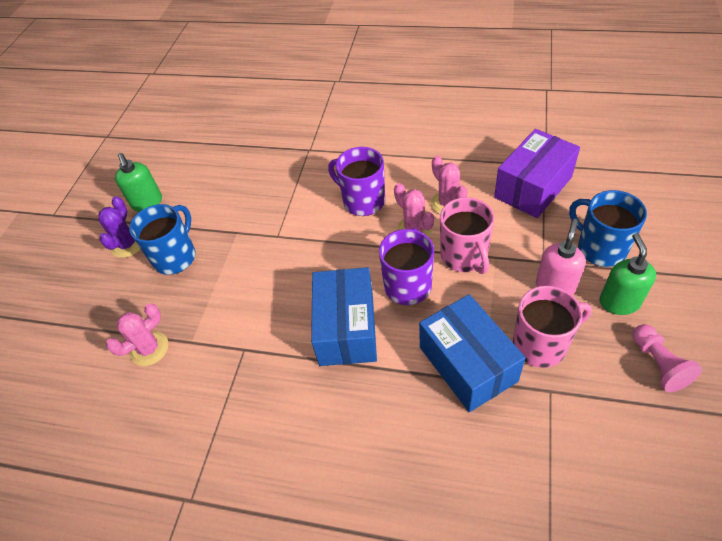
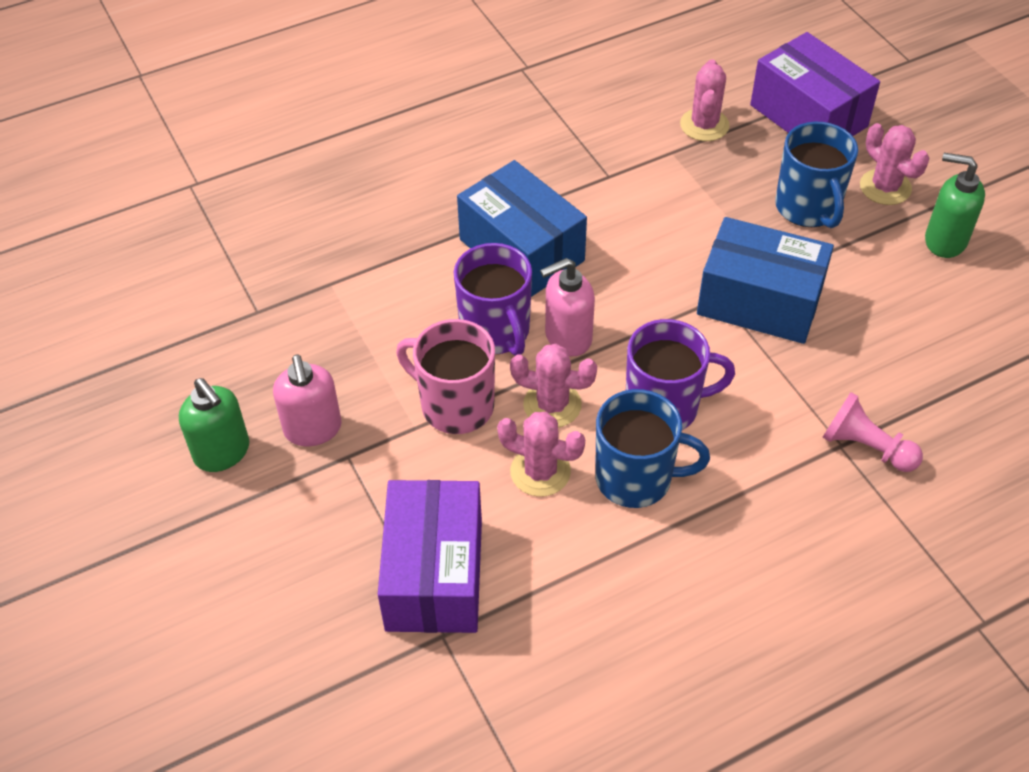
camera: 135 degrees right, 0 degrees up
purple cactus [99,197,140,258] -> pink cactus [860,123,929,205]
blue box [419,294,526,412] -> blue box moved to [697,217,834,344]
pink mug [513,286,592,368] -> none
blue mug [569,190,647,267] -> blue mug moved to [595,389,710,508]
pink pawn [633,324,702,392] -> pink pawn moved to [822,392,923,472]
none -> pink soap dispenser [540,258,595,356]
none -> purple box [750,32,880,136]

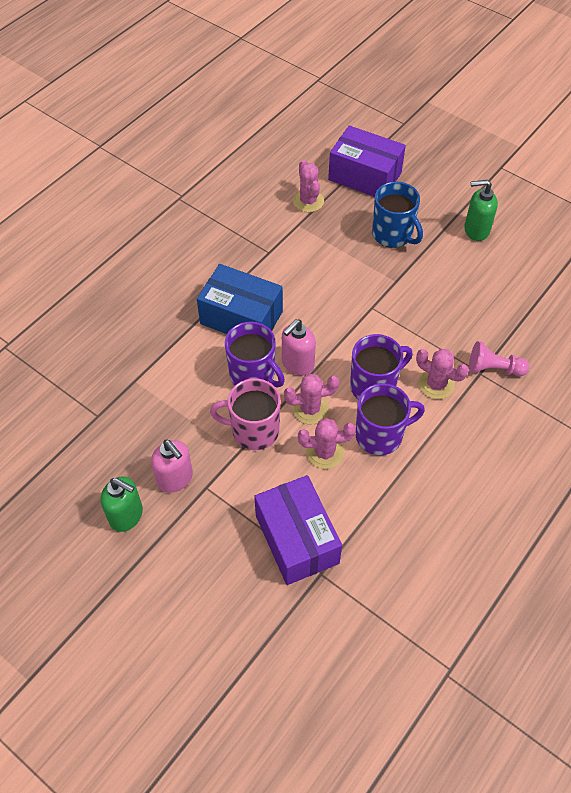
camera: 25 degrees left, 5 degrees up
blue mug [595,389,710,508] -> purple mug [355,383,425,455]
blue box [697,217,834,344] -> none
pink cactus [860,123,929,205] -> pink cactus moved to [416,349,469,399]

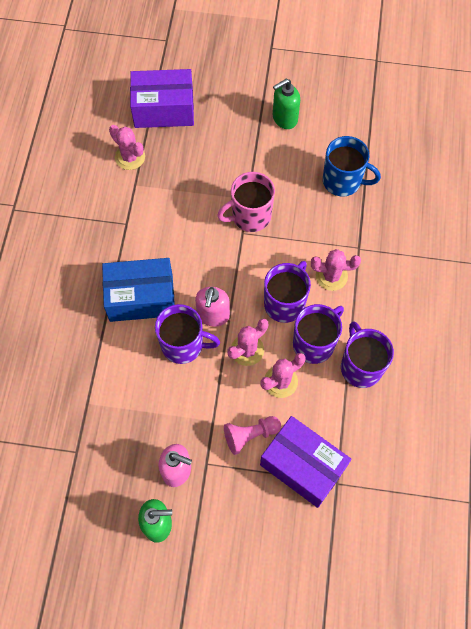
camera: 30 degrees left, 10 degrees up
pink mug [210,378,281,450] -> pink mug moved to [217,172,275,232]
blue mug [372,182,423,248] -> blue mug moved to [323,136,381,196]
pink pawn [469,341,530,376] -> pink pawn moved to [224,416,281,455]
none -> purple mug [341,321,394,388]

